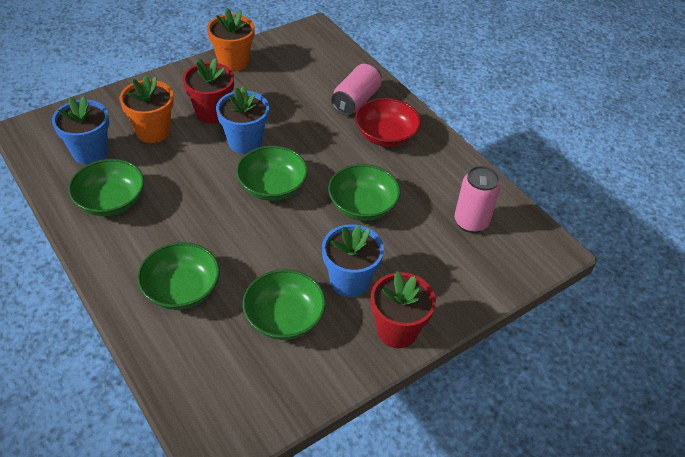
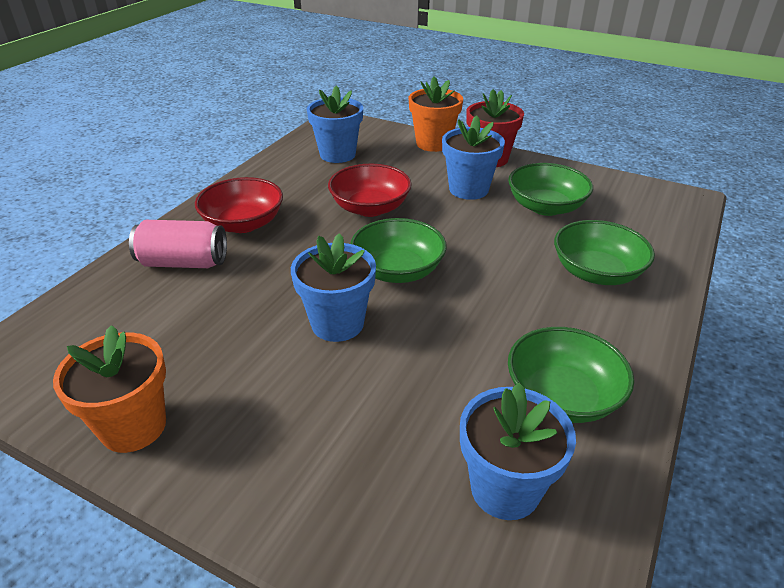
camera: 115 degrees left, 10 degrees down
orange flower pot [120,76,174,143] -> orange flower pot moved to [409,76,463,152]
red flower pot [183,59,234,124] -> none
green bowl [328,164,401,221] -> red bowl [328,164,412,217]
pink can [454,166,500,233] -> blue flower pot [307,85,363,163]

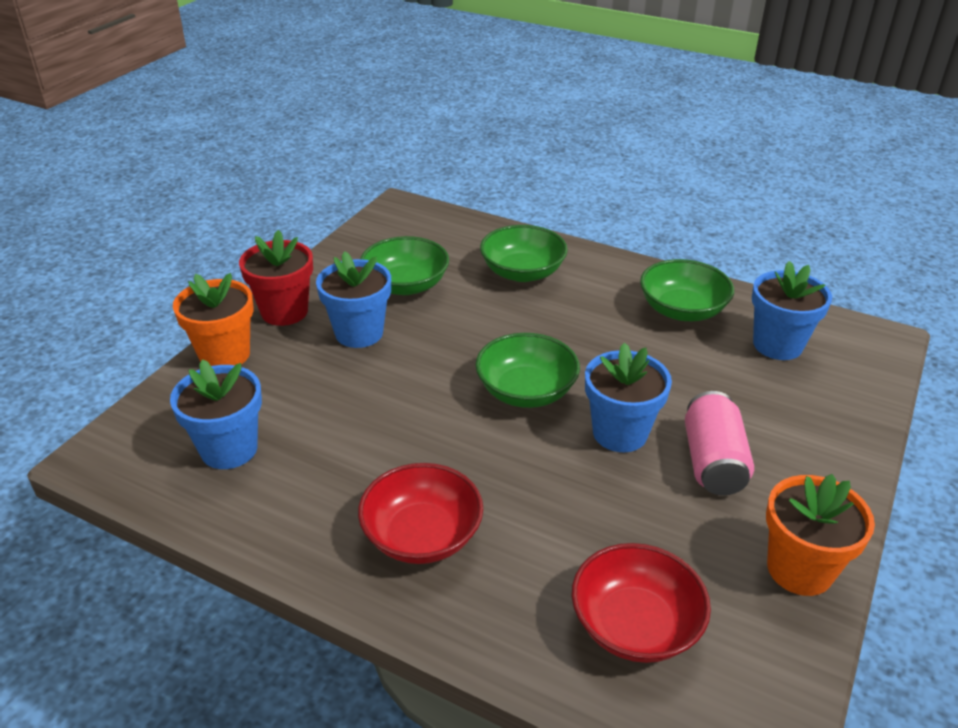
camera: 90 degrees left, 0 degrees up
pink can [129,220,227,268] -> pink can moved to [685,391,754,495]
red bowl [328,164,412,217] -> red bowl moved to [572,543,711,663]

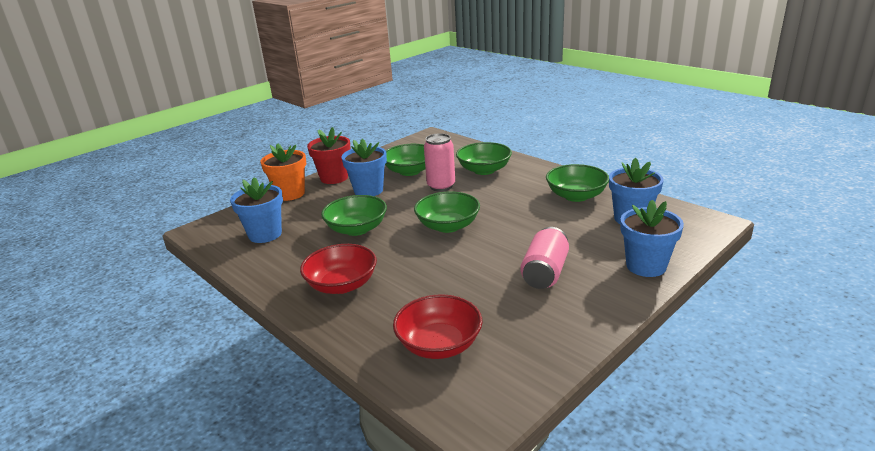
camera: 20 degrees right, 10 degrees down
blue flower pot [585,343,672,452] -> blue flower pot moved to [620,200,684,277]
orange flower pot [766,474,875,596] -> none
none -> green bowl [321,195,387,236]
none -> pink can [424,133,455,192]

